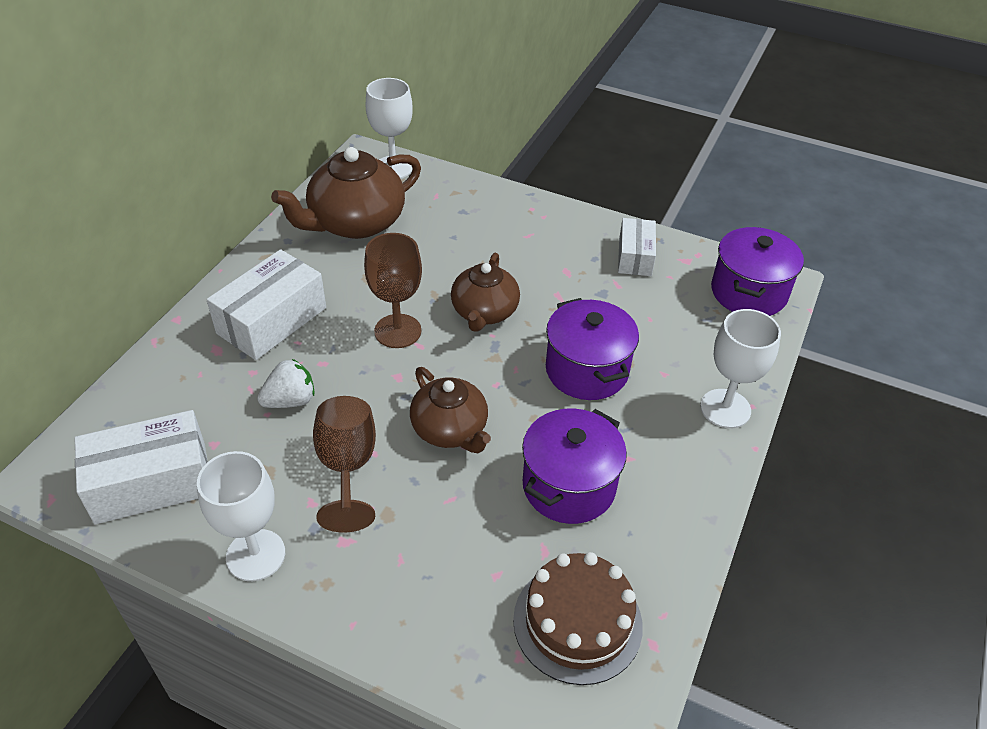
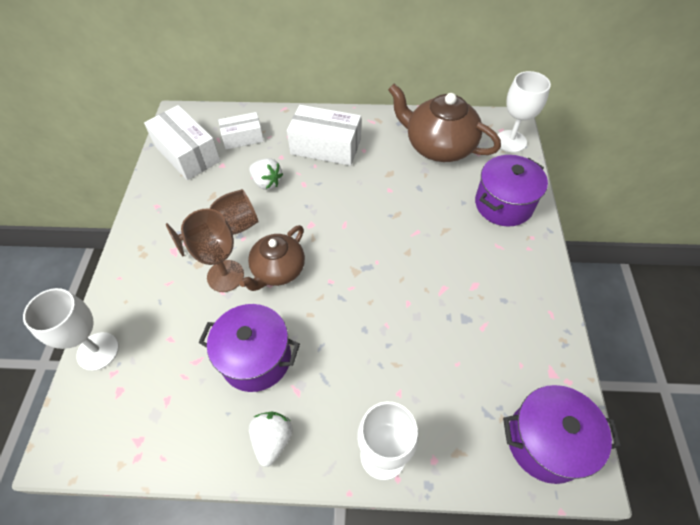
camera: 70 degrees right, 10 degrees up
white goblet [197,451,285,581] -> white goblet moved to [23,288,119,371]
brown goblet [364,233,422,348] -> brown goblet moved to [181,209,244,292]
brown teapot [451,253,520,332] -> none
brown cake [513,552,643,685] -> none
purple pot [546,298,639,400] -> purple pot moved to [475,155,548,226]
white box [618,218,656,276] -> white box moved to [218,112,264,149]
none -> white strawberry [249,412,293,467]

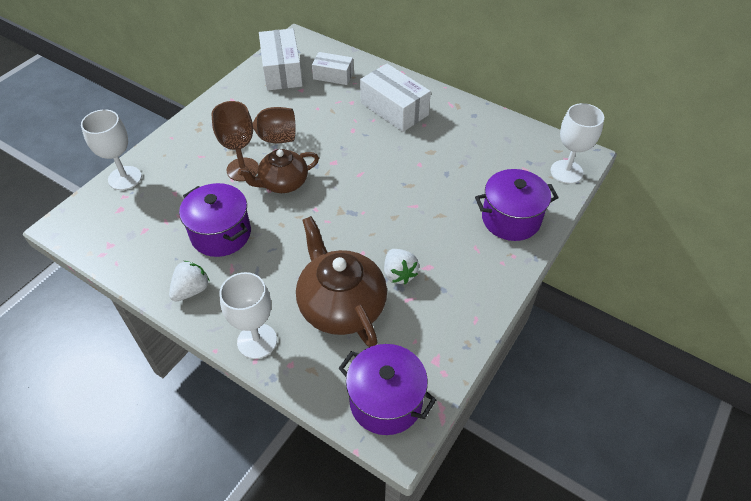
camera: 30 degrees right, 5 degrees down
white strawberry [249,158,283,190] -> white strawberry moved to [384,249,419,285]
brown teapot [388,84,501,162] -> brown teapot moved to [296,216,387,347]

